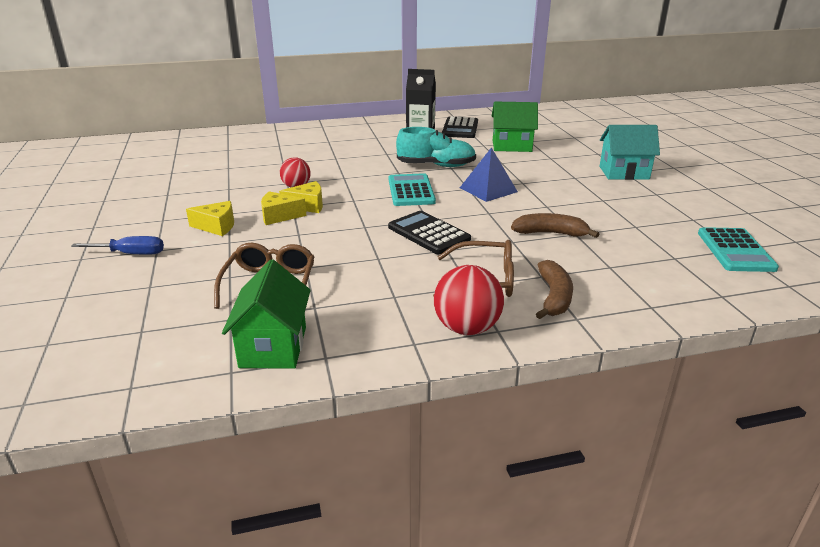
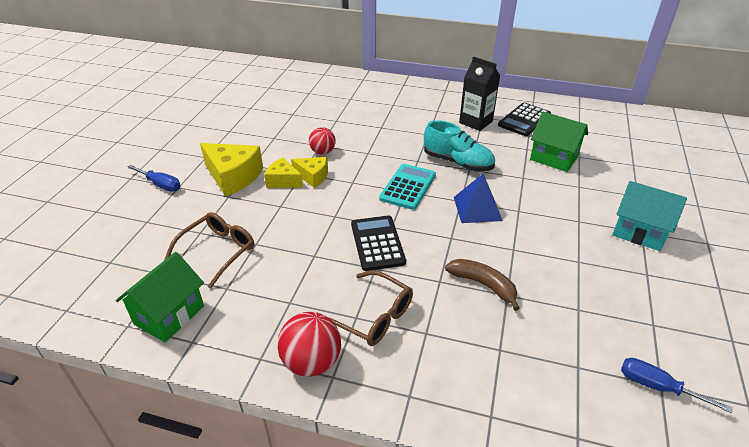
camera: 30 degrees right, 10 degrees up
yellow cheese [186,201,234,236] -> yellow cheese [200,143,263,197], size x1.69
brown banana [536,260,573,319] -> none
turquoise calculator [698,227,779,272] -> blue screwdriver [621,358,733,413]

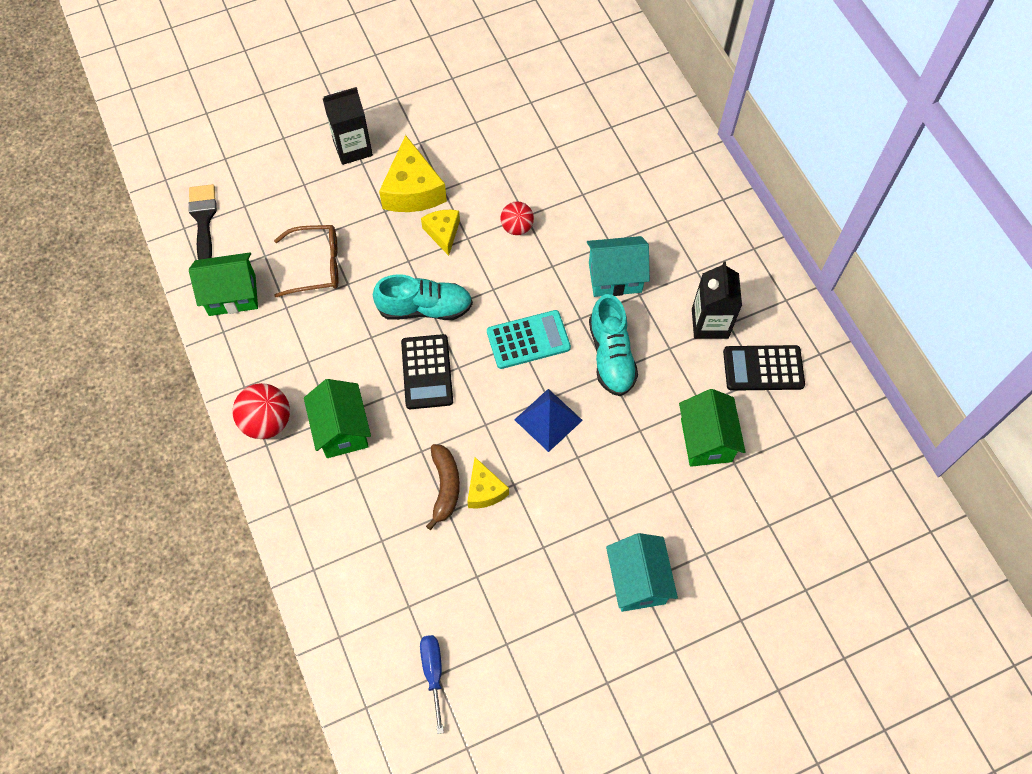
camera: 50 degrees right, 25 degrees up
blue screwdriver [127,165,181,192] -> black carton [323,87,373,165]
yellow cheese [291,157,328,188] -> yellow cheese moved to [467,457,509,509]
brown glasses [328,270,413,346] -> green house [304,379,371,458]
black calculator [351,216,406,271] -> black calculator turned 135 degrees clockwise [401,334,453,409]
none -> black brush [188,184,217,260]
none -> turquoise shoe [373,274,473,320]
none -> turquoise house [587,236,650,297]

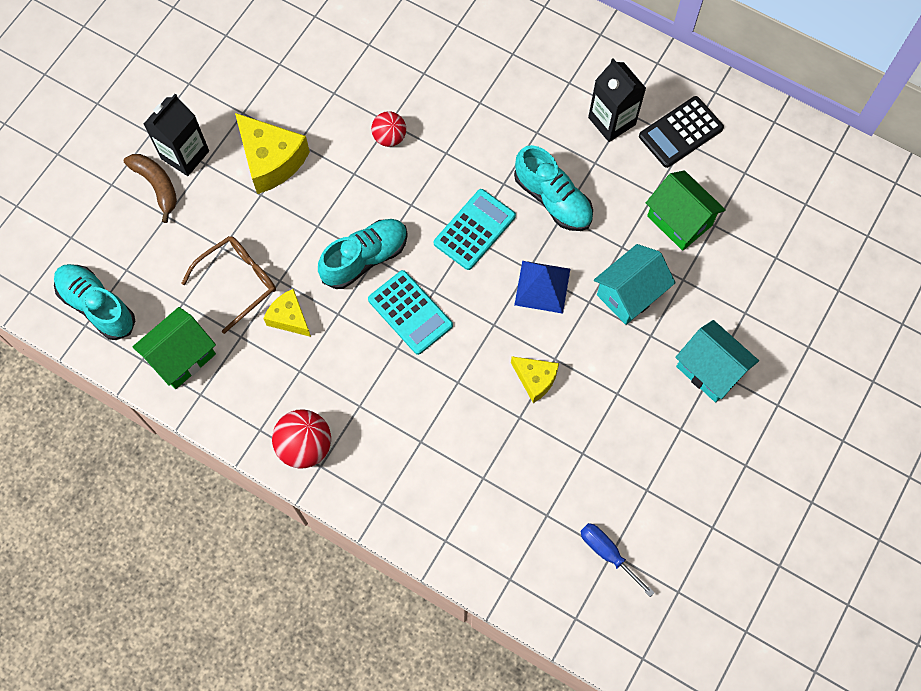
camera: 35 degrees left, 5 degrees up
black brush [188,184,217,260] -> turquoise shoe [54,264,135,340]
green house [304,379,371,458] -> none
black calculator [401,334,453,409] -> turquoise calculator [368,270,453,355]
yellow cheese [421,210,460,256] -> yellow cheese moved to [263,289,311,337]
brown banana [426,444,460,530] -> brown banana moved to [124,154,177,223]
turquoise house [587,236,650,297] -> turquoise house moved to [594,244,675,325]

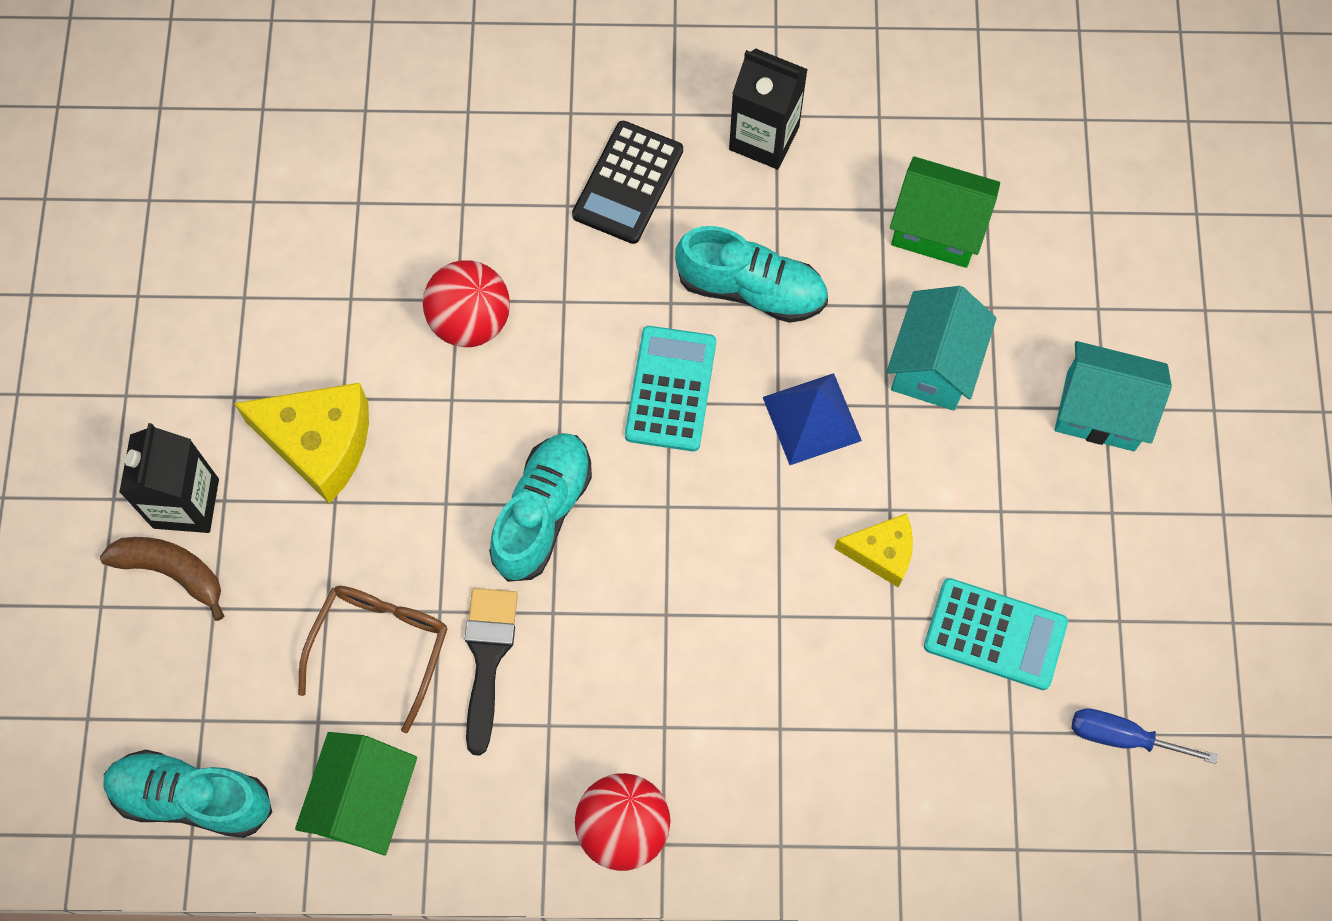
camera: 30 degrees left, 0 degrees up
yellow cheese [263,289,311,337] -> black brush [465,588,518,756]
turquoise calculator [368,270,453,355] -> turquoise calculator moved to [924,578,1068,690]
red ball [371,111,406,147] -> red ball [423,261,510,347], size x1.53
black calculator [639,96,724,168] -> black calculator moved to [572,121,683,244]

